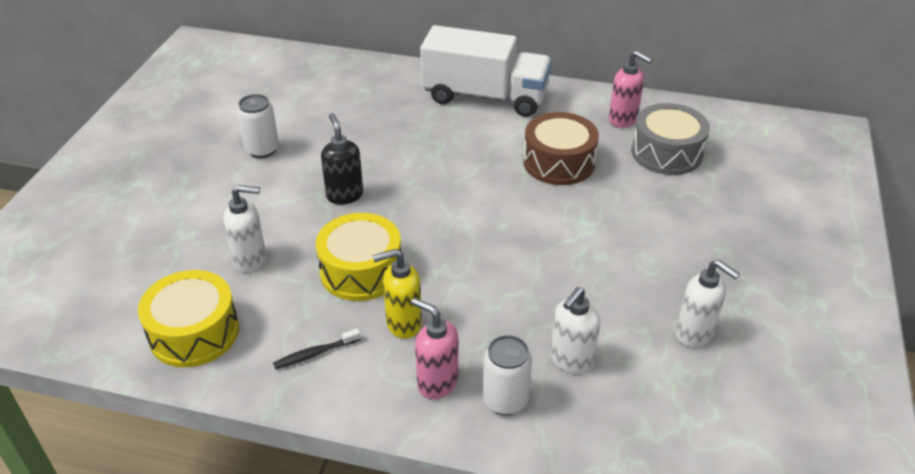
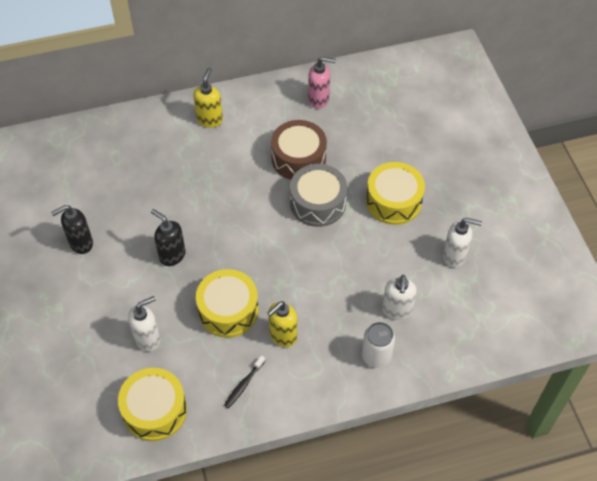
camera: 30 degrees left, 15 degrees up
white can [237,94,279,158] -> black soap dispenser [51,205,93,254]
pink soap dispenser [411,298,458,399] -> none
white truck [420,25,552,117] -> yellow soap dispenser [193,67,223,128]
grey drum [632,103,710,175] -> grey drum moved to [290,164,347,227]
none -> yellow drum [366,162,425,225]

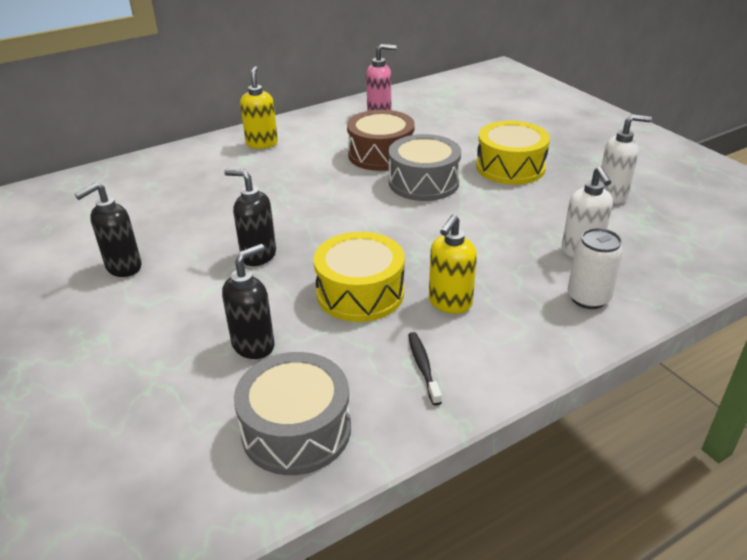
camera: 15 degrees left, 20 degrees down
yellow drum [118,368,187,441] -> grey drum [234,352,351,475]
white soap dispenser [128,296,160,351] -> black soap dispenser [222,244,275,359]
black toothbrush [224,355,265,408] -> black toothbrush turned 150 degrees clockwise [408,332,442,405]

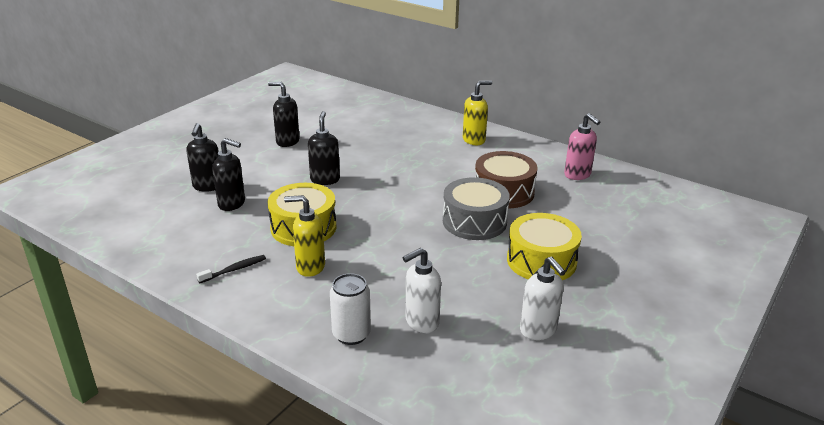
camera: 65 degrees right, 5 degrees down
grey drum [234,352,351,475] -> none
none -> black soap dispenser [186,123,219,192]

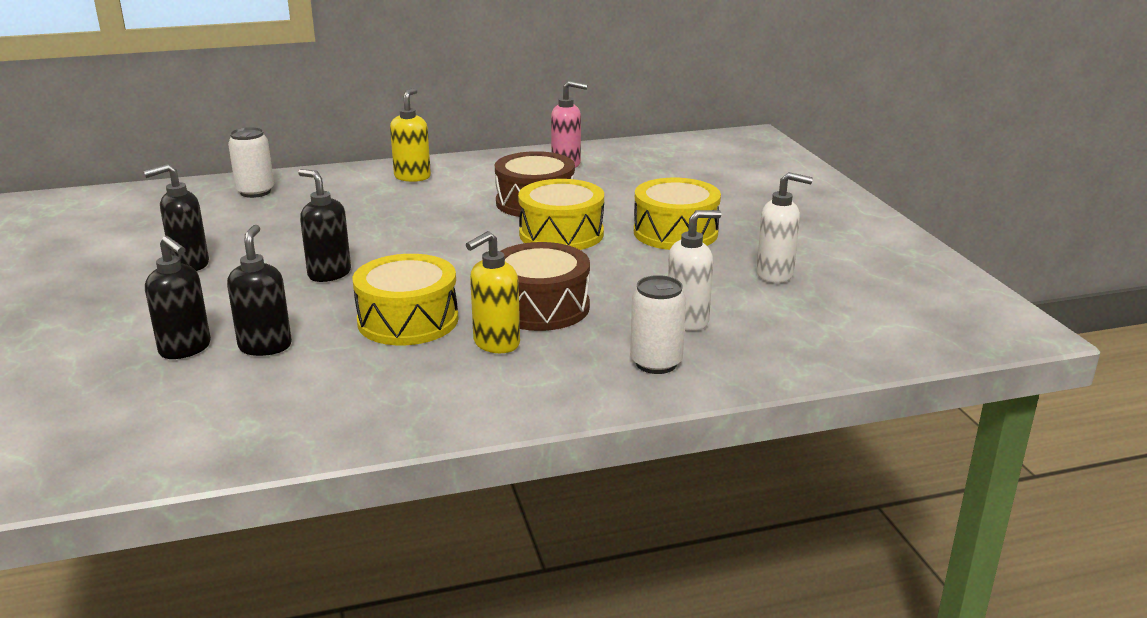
camera: 50 degrees left, 5 degrees down
black toothbrush [196,255,266,283] -> none
black soap dispenser [212,138,245,211] -> black soap dispenser turned 60 degrees counterclockwise [227,225,292,356]
white soap dispenser [402,248,441,333] -> white soap dispenser turned 120 degrees counterclockwise [668,210,721,331]
grey drum [443,177,510,240] -> yellow drum [518,179,604,250]
none -> white can [228,127,274,198]
none -> brown drum [500,242,590,331]

